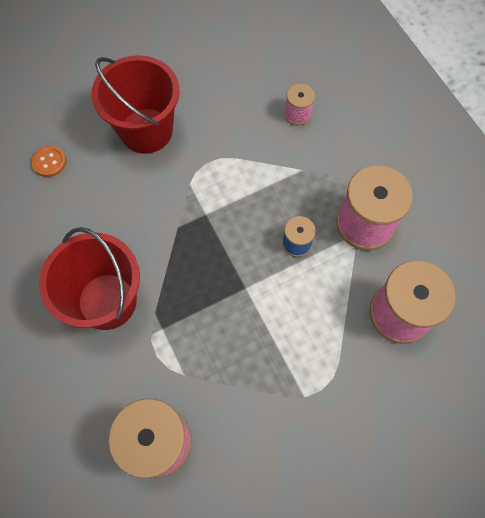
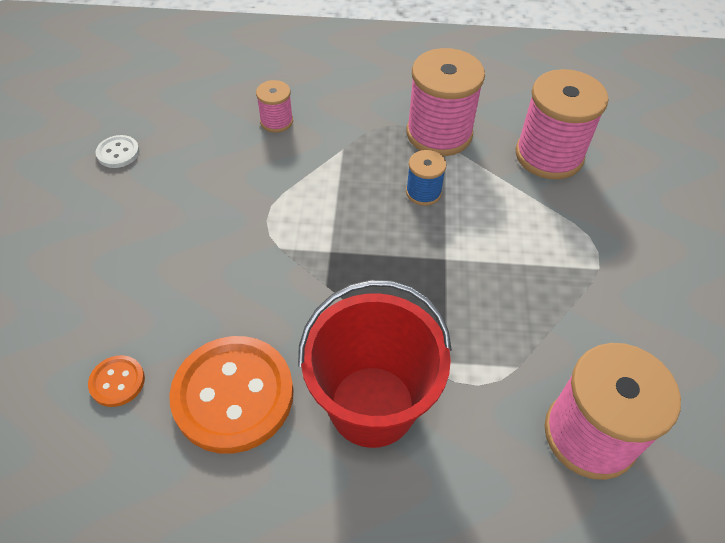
camera: 60 degrees left, 15 degrees down
red bucket [91,55,179,154] -> none
none -> white button [96,135,140,168]
none -> orange button [169,336,294,454]

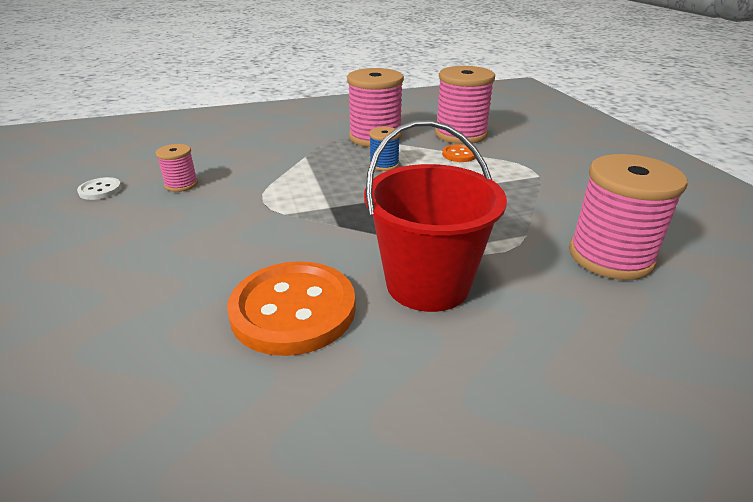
camera: 20 degrees left, 20 degrees down
orange button [88,355,145,407] -> orange button moved to [442,144,476,162]
pink spool [256,80,293,133] -> pink spool moved to [156,144,198,192]

